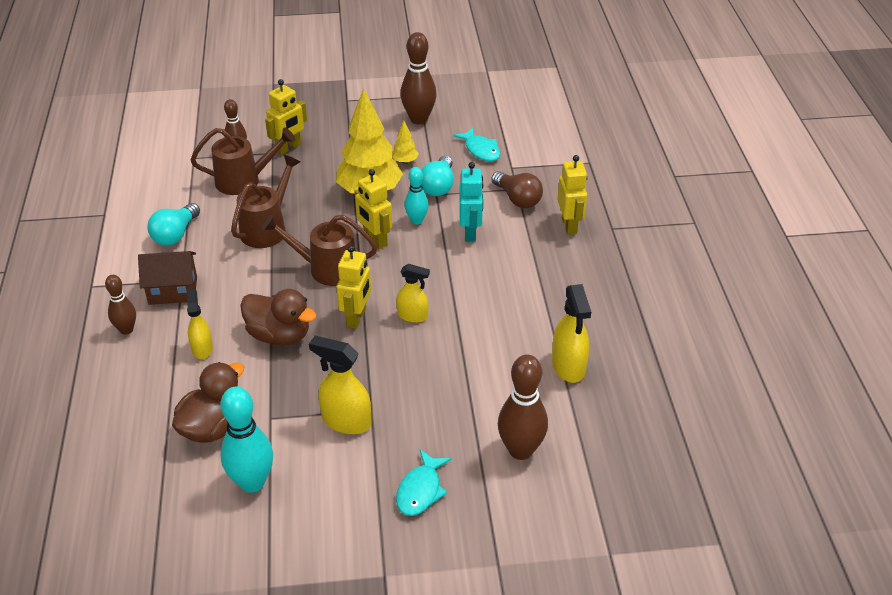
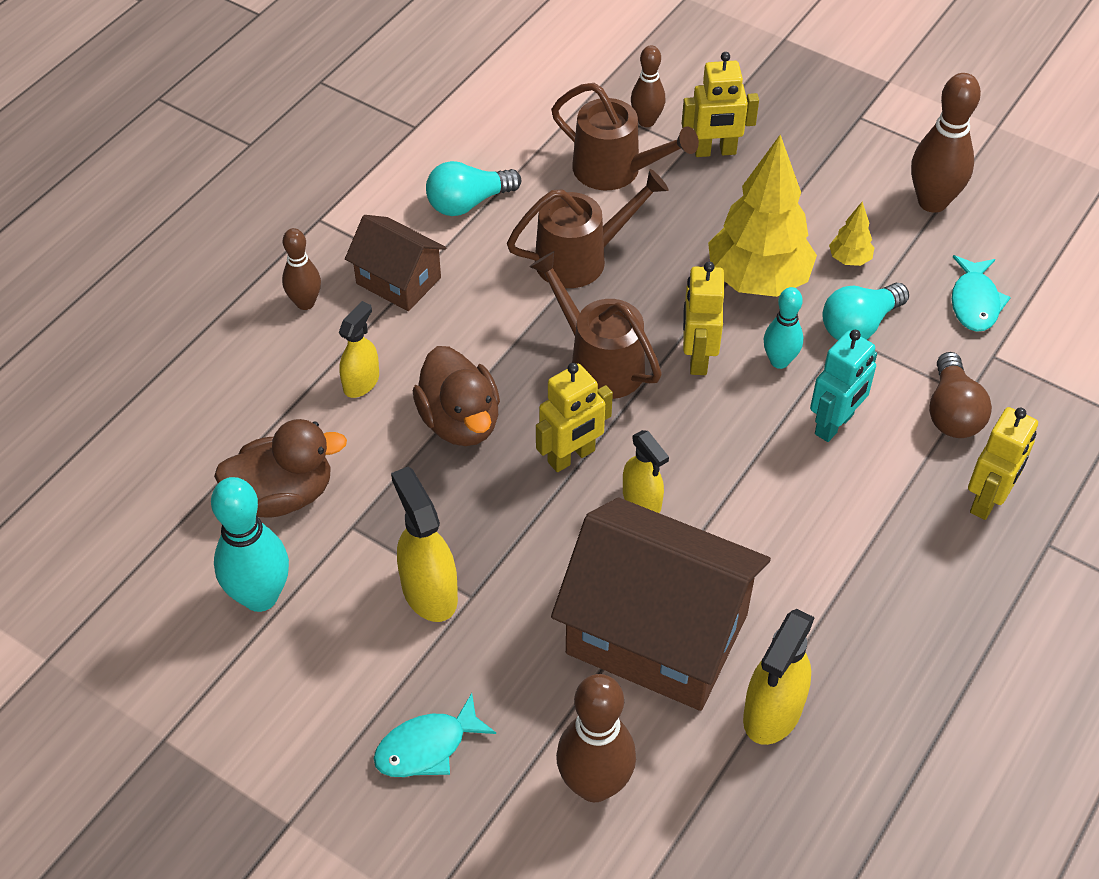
camera: 40 degrees right, 10 degrees up
none -> brown house [551,498,771,711]

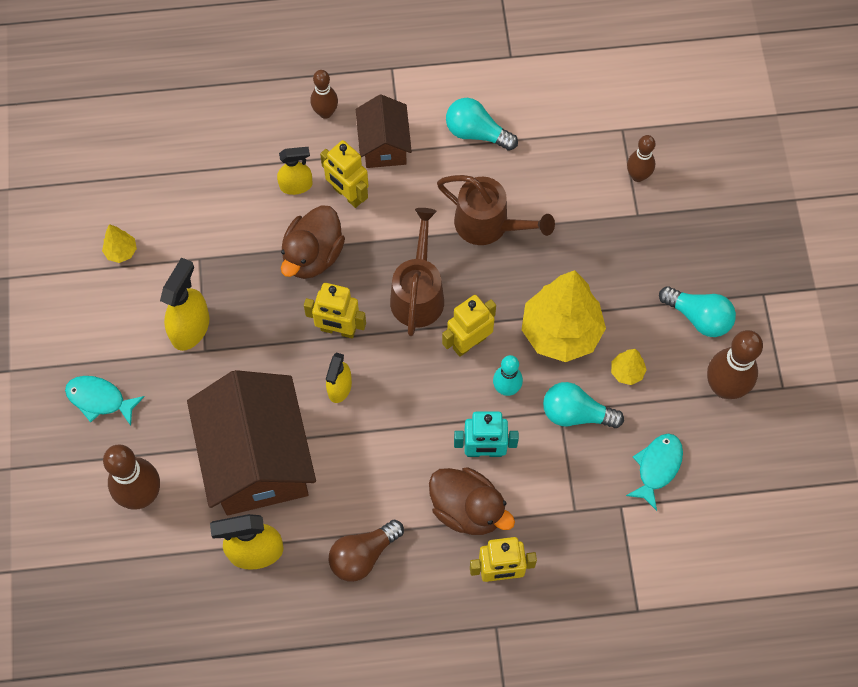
camera: 50 degrees right, 15 degrees up
turquoise bowling pin [211,477,289,612] -> yellow tree [102,224,137,263]
brown duck [214,419,347,517] -> brown duck moved to [429,467,515,535]
brown watering can [551,83,699,190] -> none
yellow robot [682,52,759,157] -> yellow robot moved to [320,140,368,208]
brown light bulb [929,352,992,438] -> brown light bulb moved to [329,520,404,582]
turquoise fish [952,255,1011,332] -> turquoise fish turned 150 degrees clockwise [626,434,683,511]
none -> turquoise light bulb [659,286,736,337]

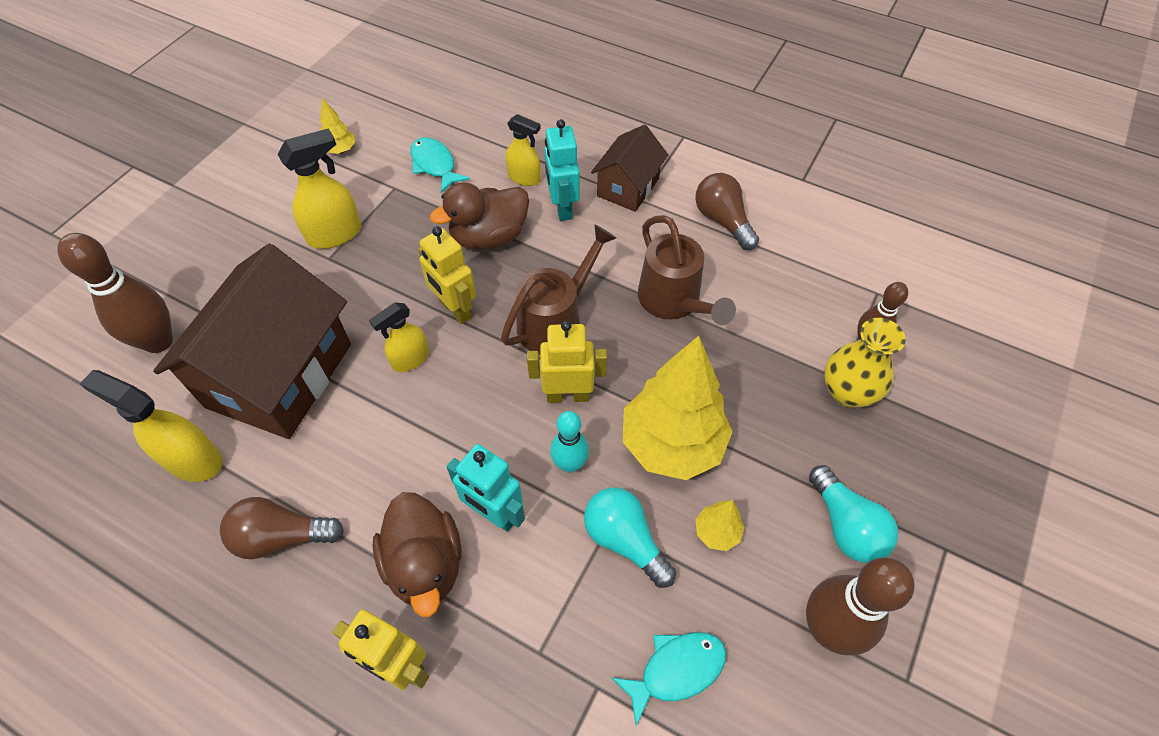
camera: 35 degrees right, 10 degrees down
turquoise fish [65,376,145,426] -> turquoise fish moved to [410,137,470,193]
brown bowling pin [311,70,338,119] -> none
yellow robot [320,140,368,208] -> turquoise robot [544,119,580,221]
turquoise light bulb [446,98,518,151] -> brown light bulb [695,173,759,250]
none -> yellow vase [824,318,906,407]

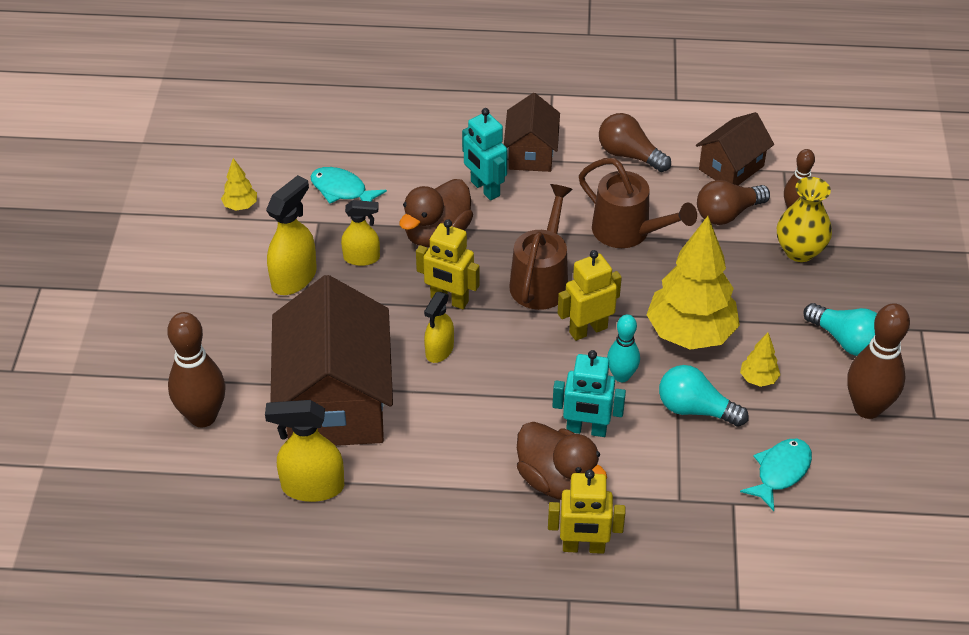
camera: 25 degrees left, 10 degrees down
brown light bulb [220,497,344,559] -> brown light bulb moved to [697,180,770,225]
yellow spray bottle [506,114,541,186] -> yellow spray bottle moved to [341,200,380,266]
none -> brown house [696,112,774,185]

